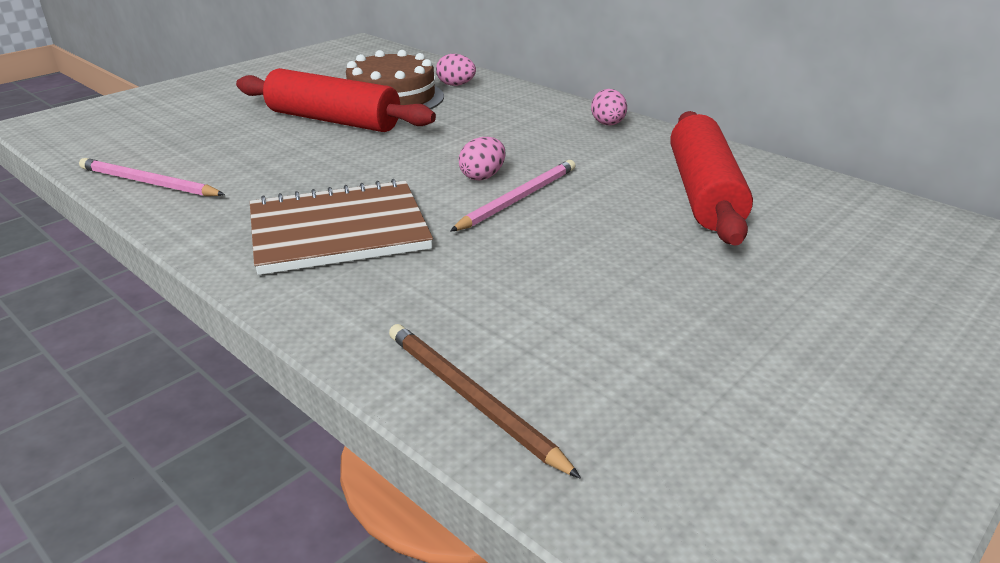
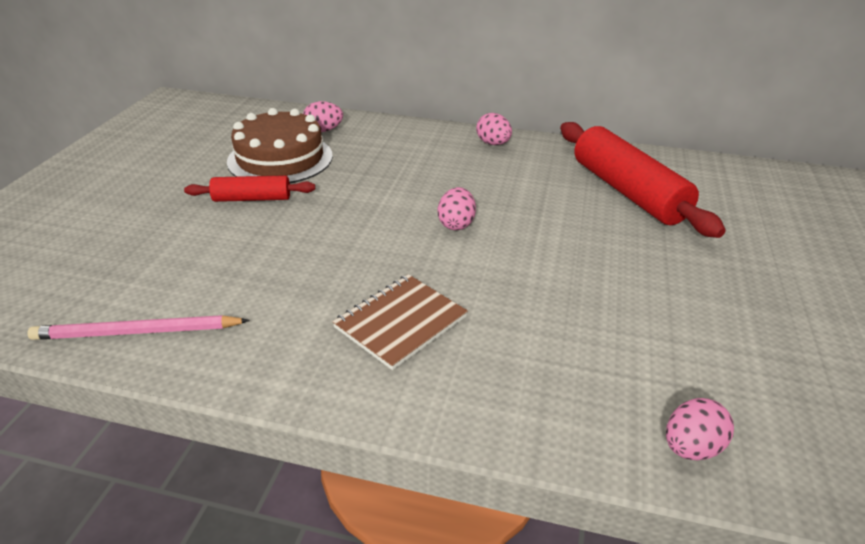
camera: 30 degrees left, 5 degrees up
red rolling pin [236,68,436,132] -> red rolling pin [184,175,315,202], size x0.53
brown notebook [250,179,433,275] -> brown notebook [332,274,468,370], size x0.65
brown pencil [389,324,581,479] -> pink egg [666,398,734,460]
pink pencil [450,160,575,232] -> none

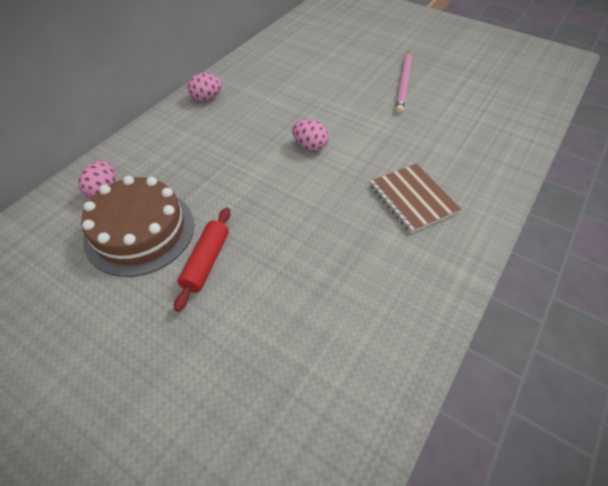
camera: 70 degrees left, 15 degrees up
pink pencil [28,315,250,340] -> pink pencil moved to [396,50,412,113]
red rolling pin [560,122,726,238] -> none
pink egg [666,398,734,460] -> none

